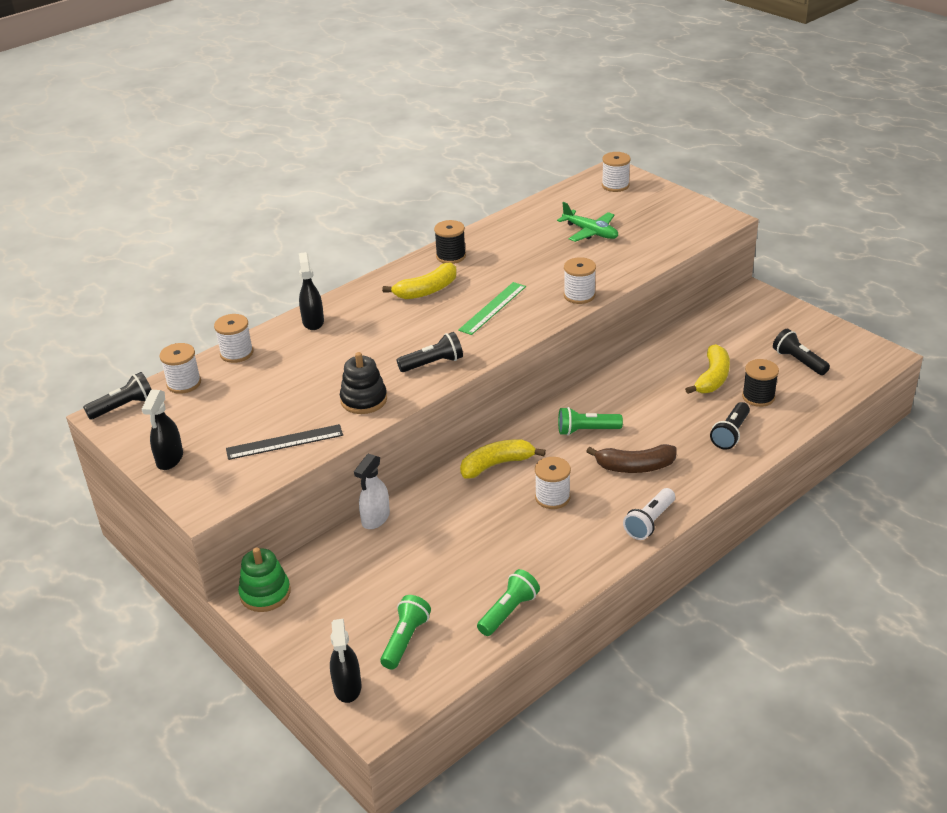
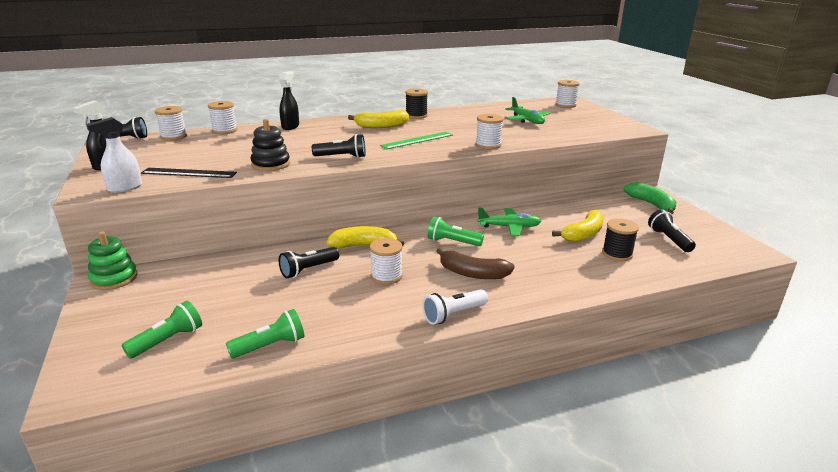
camera: 20 degrees right, 10 degrees down
black spray bottle [330,619,361,703] -> none
white spray bottle [354,454,390,529] -> white spray bottle moved to [86,117,142,193]
black flashlight [710,402,750,450] -> black flashlight moved to [279,247,339,278]
none -> green plane [477,207,541,236]
none -> green banana [624,182,676,214]

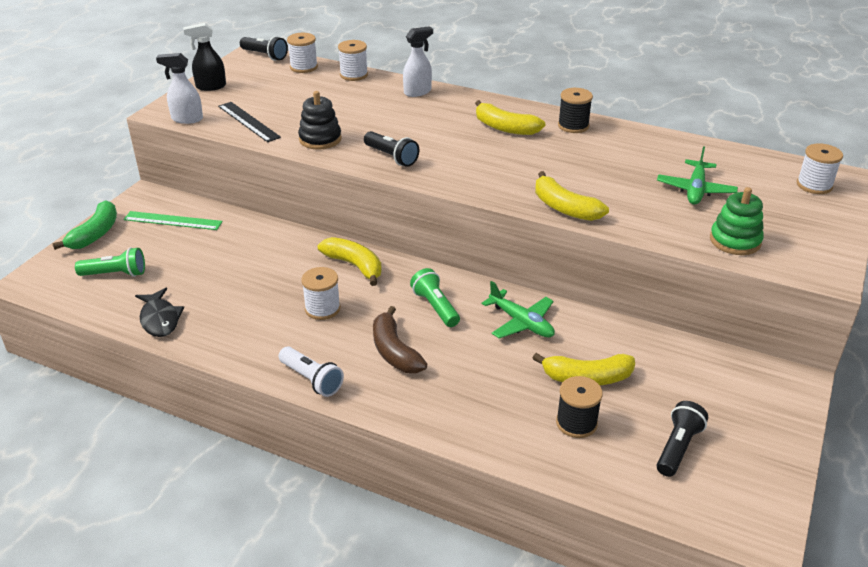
camera: 45 degrees right, 10 degrees up
green stacking toy [88,231,138,290] -> green stacking toy moved to [710,187,764,255]
green flashlight [226,309,305,358] -> black fish [135,288,184,337]
black spray bottle [279,71,299,130] -> white spray bottle [403,27,433,97]
black flashlight [279,247,339,278] -> none
green ruler [380,132,453,149] -> green ruler moved to [123,211,223,230]
white flashlight [422,289,488,325] -> white flashlight turned 150 degrees counterclockwise [279,347,344,397]
white spool [475,114,504,149] -> yellow banana [535,171,609,221]
green banana [624,182,676,214] -> green banana moved to [52,200,117,250]

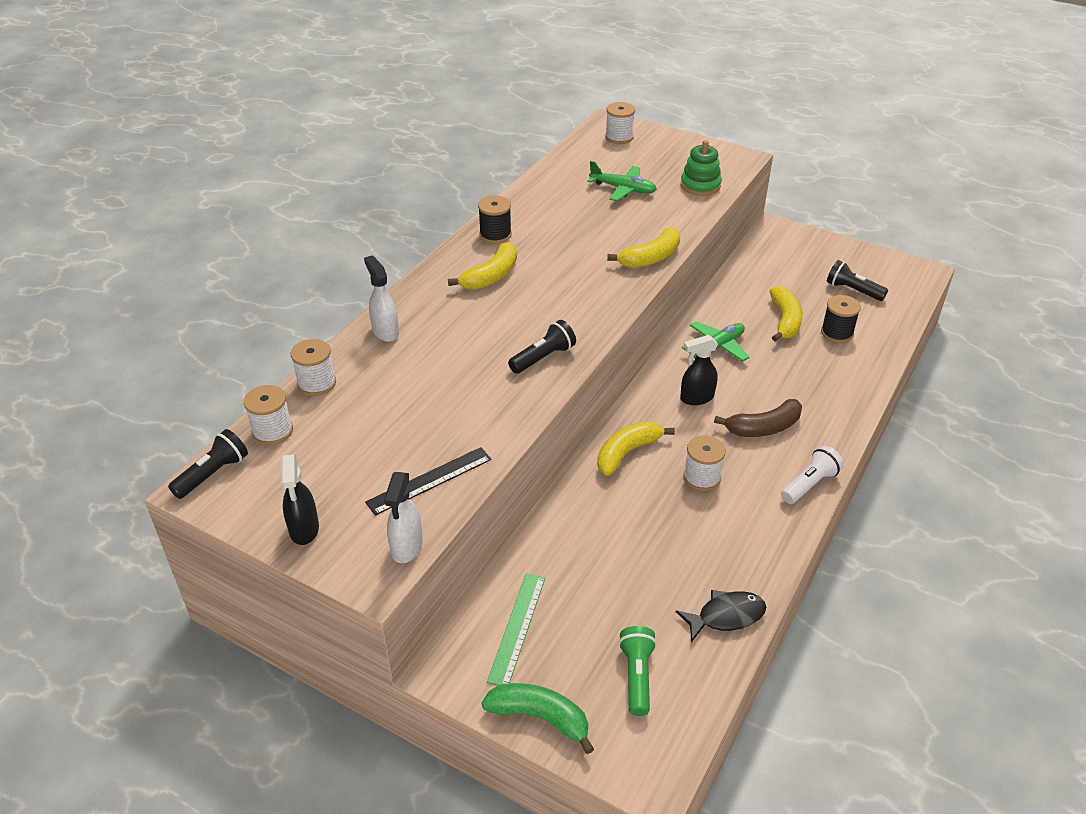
camera: 85 degrees left, 5 degrees up
black stacking toy [298,91,342,149] -> none
green flashlight [410,268,460,327] -> black spray bottle [680,335,718,405]

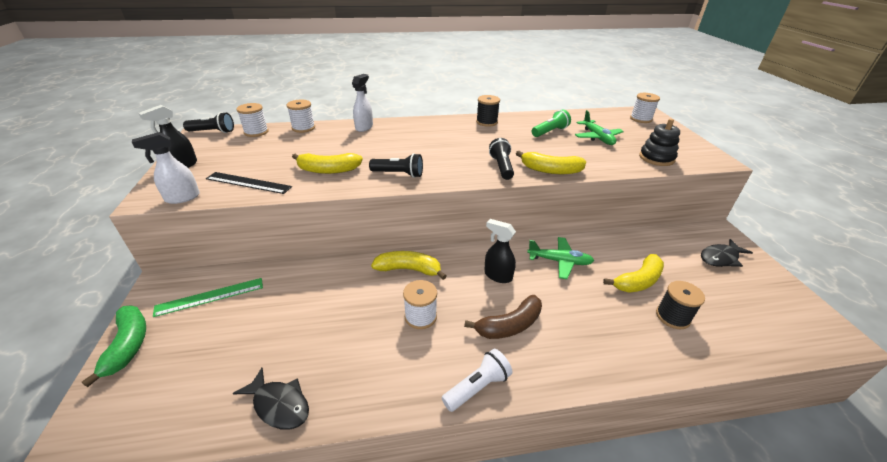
camera: 50 degrees right, 5 degrees down
yellow banana [448,242,517,290] -> yellow banana moved to [292,153,363,174]
green flashlight [618,626,657,716] -> green flashlight moved to [532,109,571,137]
green stacking toy [681,140,722,196] -> black stacking toy [639,119,680,166]
brown banana [714,399,802,437] -> brown banana turned 60 degrees counterclockwise [464,295,542,339]
white flashlight [781,446,844,504] -> white flashlight turned 45 degrees counterclockwise [442,349,512,412]
black flashlight [827,260,888,301] -> black flashlight moved to [489,138,514,180]
none -> black fish [701,239,753,267]

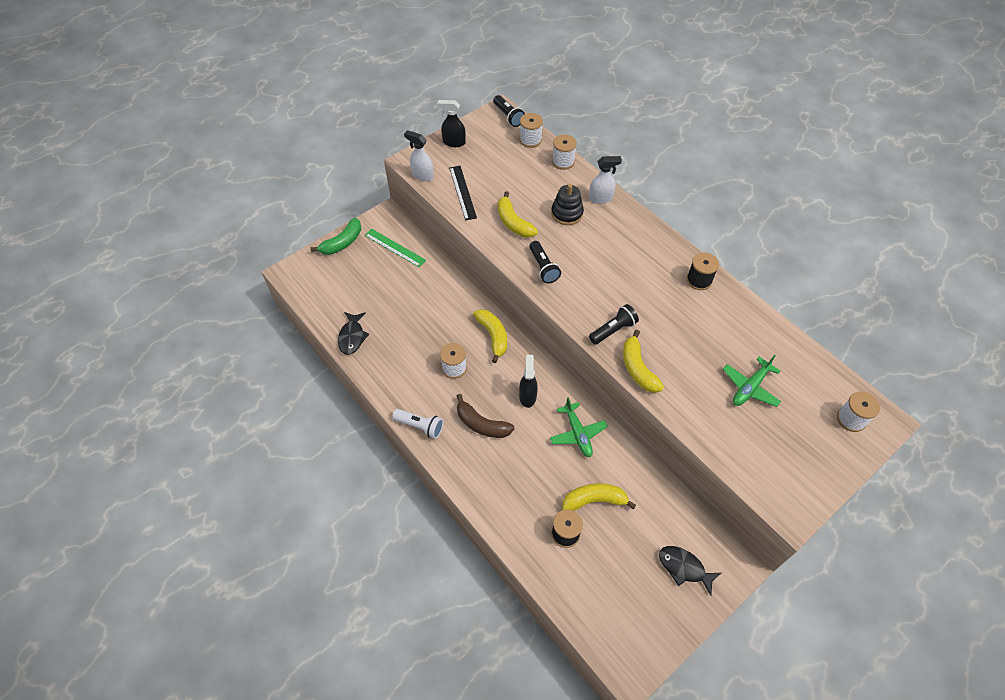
camera: 60 degrees right, 20 degrees up
green flashlight [532,109,571,137] -> none
yellow banana [603,254,664,293] -> yellow banana turned 150 degrees clockwise [562,483,636,511]
black stacking toy [639,119,680,166] -> black stacking toy moved to [551,184,584,225]

